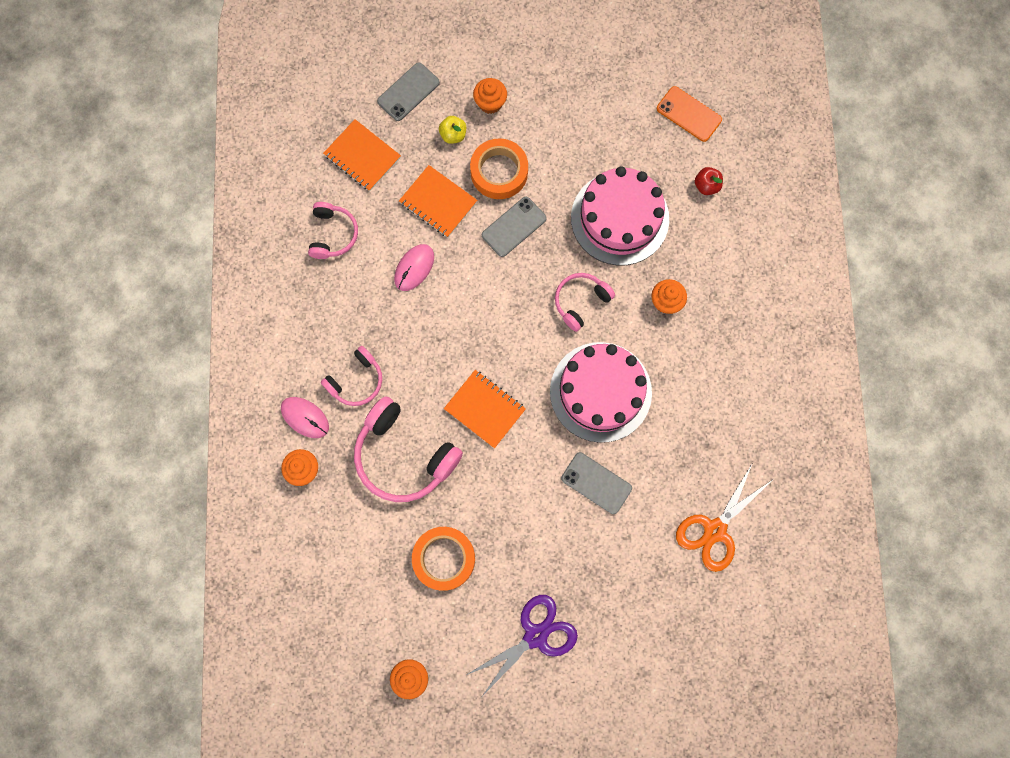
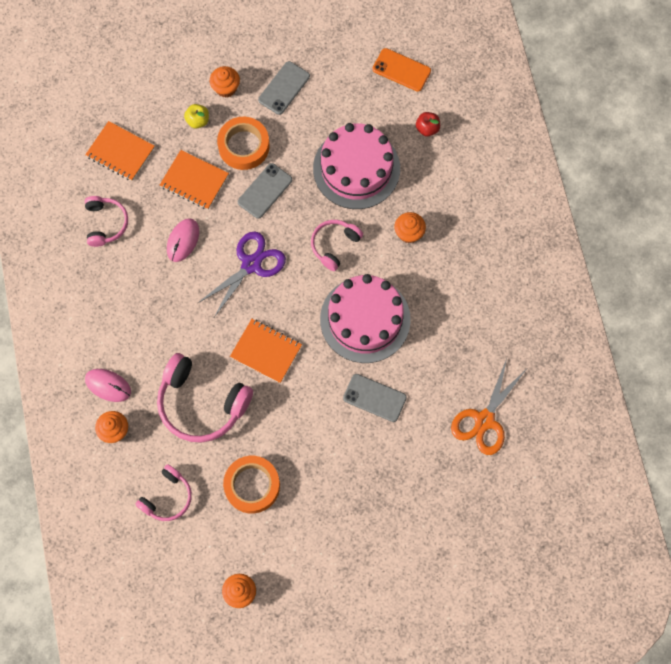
camera: 10 degrees left, 5 degrees down
pink headphones [321,346,382,406] -> pink headphones moved to [135,464,192,521]
grey phone [377,63,440,121] -> grey phone moved to [258,61,310,115]
purple scissors [467,595,578,695] -> purple scissors moved to [198,231,286,317]

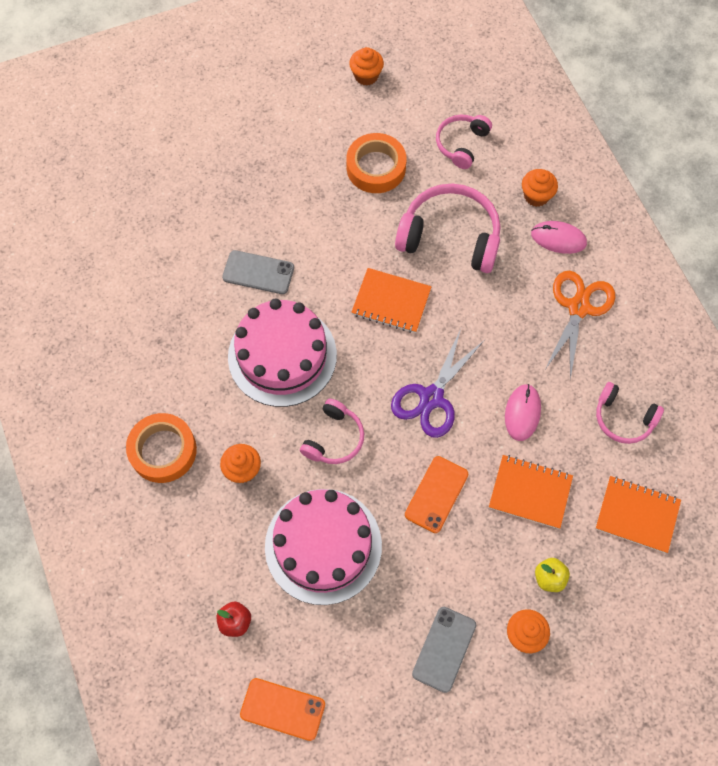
camera: 170 degrees right, 5 degrees down
pink headphones [85,196,128,247] -> pink headphones turned 45 degrees counterclockwise [596,382,664,444]
orange tape [217,117,270,170] -> orange tape moved to [126,413,197,483]
grey phone [238,163,292,219] -> orange phone [405,456,468,533]
orange scissors [451,359,526,455] -> orange scissors moved to [544,271,615,380]

